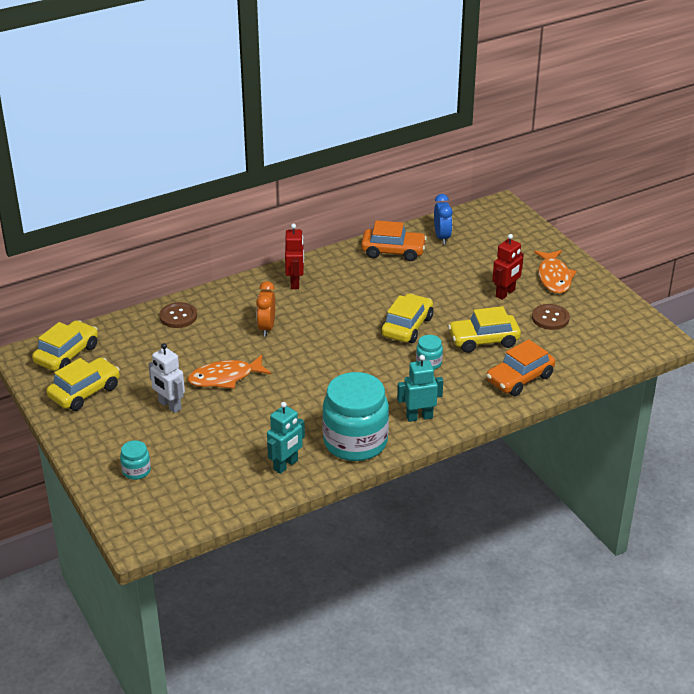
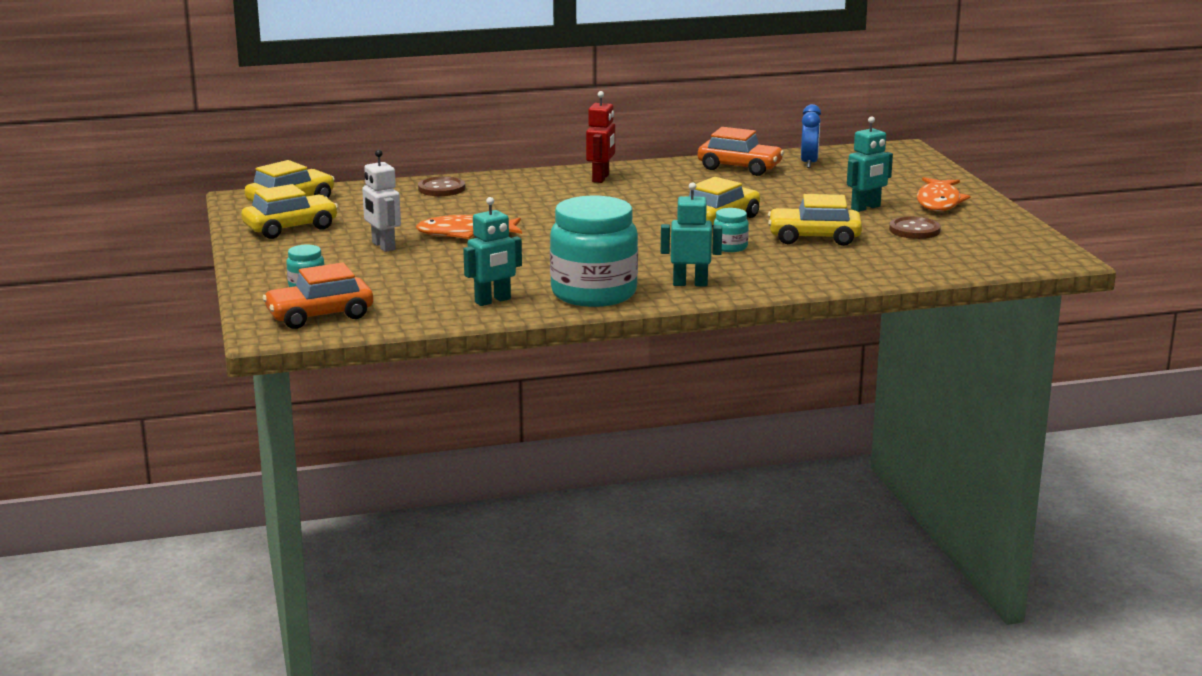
camera: 15 degrees right, 15 degrees down
orange clock [256,281,275,336] -> none
orange car [486,339,555,396] -> orange car moved to [263,262,373,329]
red robot [492,234,524,300] -> turquoise robot [847,116,893,212]

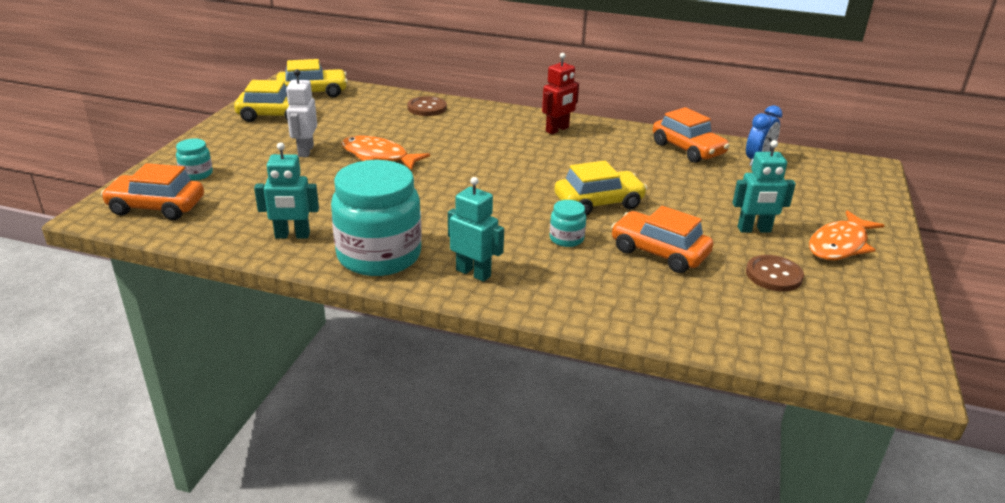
camera: 30 degrees right, 10 degrees up
yellow car [768,194,862,246] -> orange car [611,206,713,273]

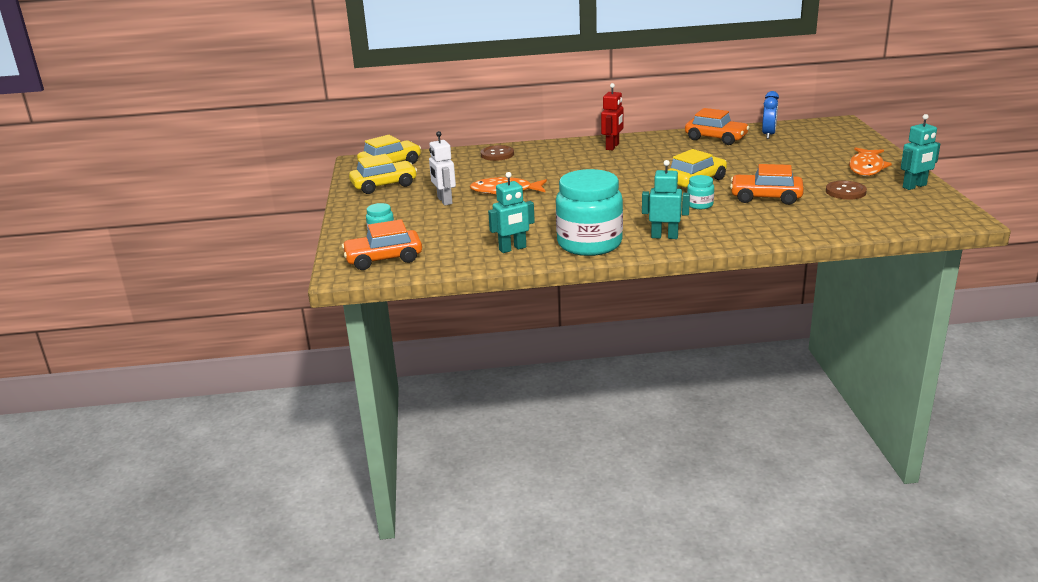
camera: 20 degrees left, 5 degrees down
turquoise robot [732,140,796,233] -> turquoise robot moved to [901,114,940,190]

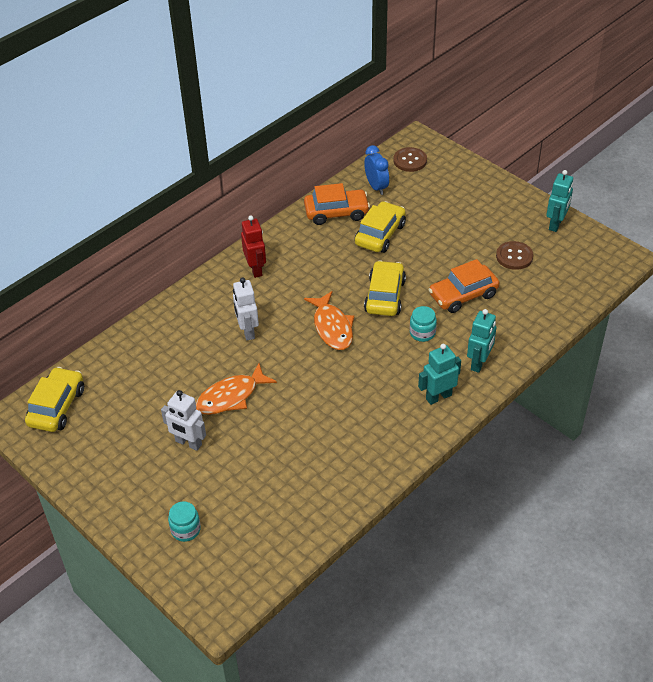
camera: 40 degrees left, 20 degrees up
orange car [342,219,422,270] -> none
yellow car [349,154,417,194] -> yellow car moved to [354,201,406,253]
brown button [480,145,514,161] -> brown button moved to [394,147,427,172]
turquoise robot [488,172,535,253] -> turquoise robot moved to [467,309,496,373]
turquoise jar [556,169,623,256] -> none
orange fish [849,147,892,176] -> orange fish moved to [304,291,354,350]
none -> white robot [233,278,259,340]

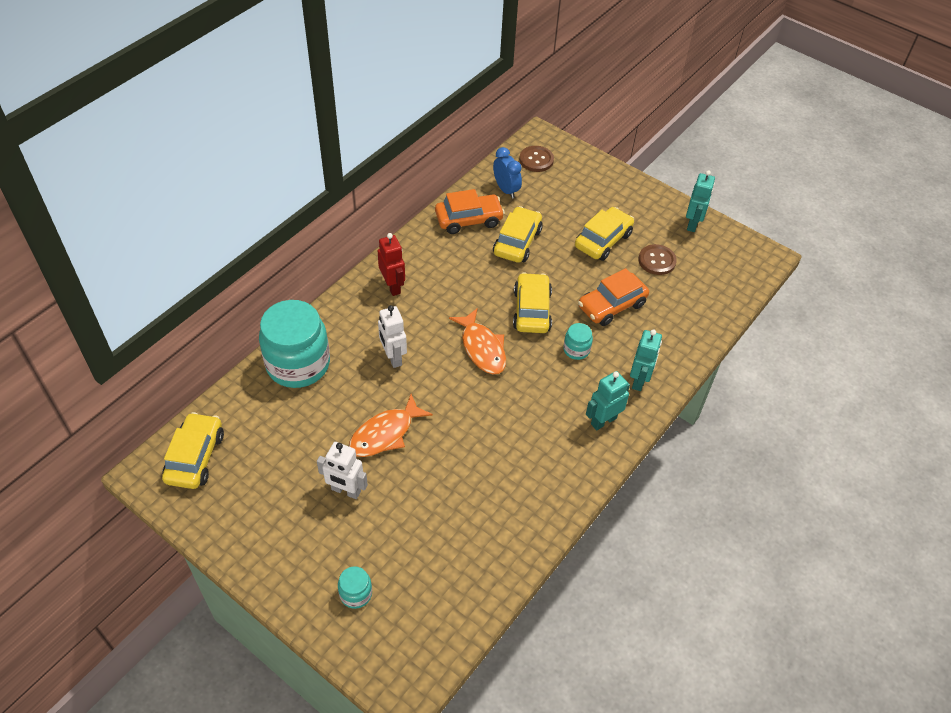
camera: 10 degrees left, 5 degrees up
none -> turquoise jar [259,300,330,388]
none -> yellow car [575,207,634,261]

